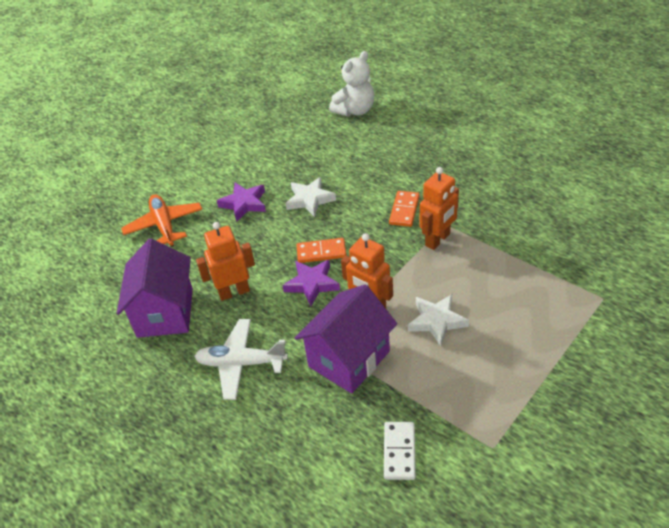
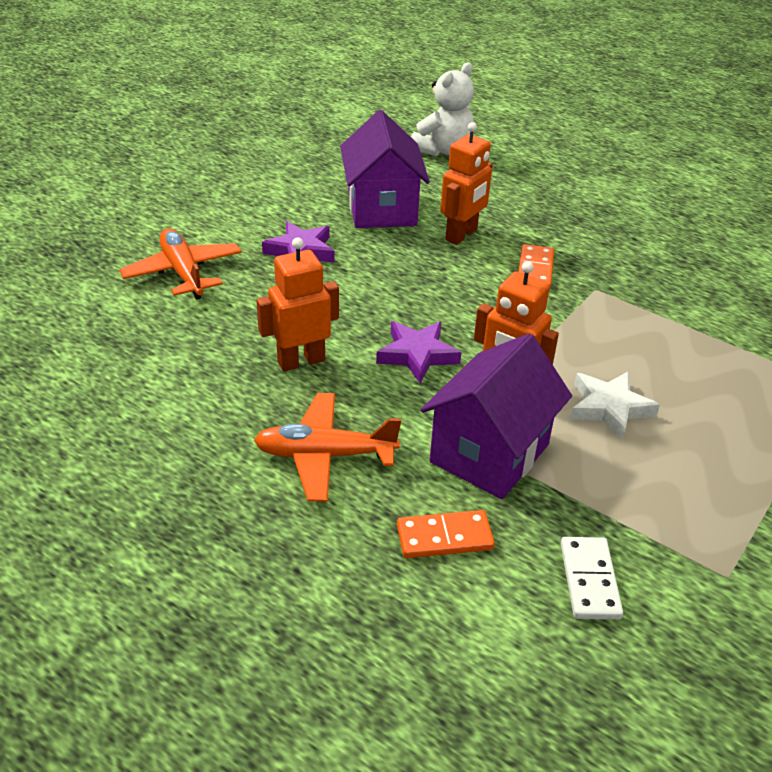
camera: 10 degrees left, 5 degrees down
purple house [117,238,193,338] -> purple house moved to [340,110,430,228]
white plane [194,319,288,400] -> orange plane [254,393,401,502]
white star [286,177,336,217] -> none
orange domino [297,238,347,263] -> orange domino moved to [397,510,495,558]
orange robot [420,167,459,250] -> orange robot moved to [440,122,493,245]

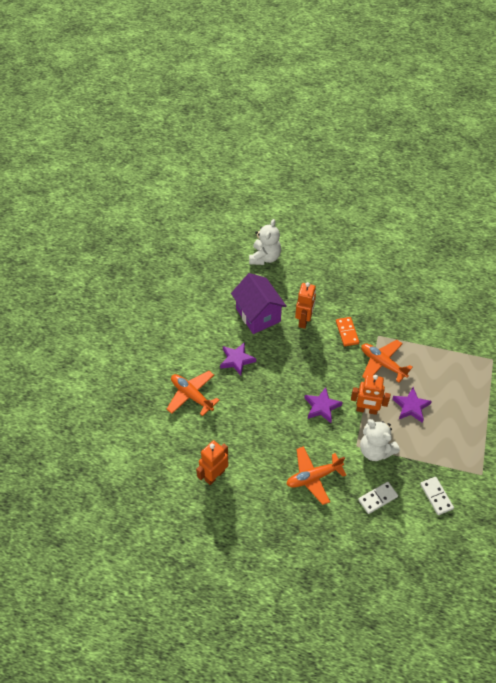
camera: 20 degrees left, 15 degrees up
orange robot [256,238,339,371] -> orange robot moved to [196,440,229,485]
orange domino [397,510,495,558] -> white domino [358,482,398,514]
purple house [421,333,572,499] -> white teddy bear [360,419,400,461]
white star [570,371,660,440] -> purple star [393,387,432,423]
none -> orange plane [361,340,413,383]

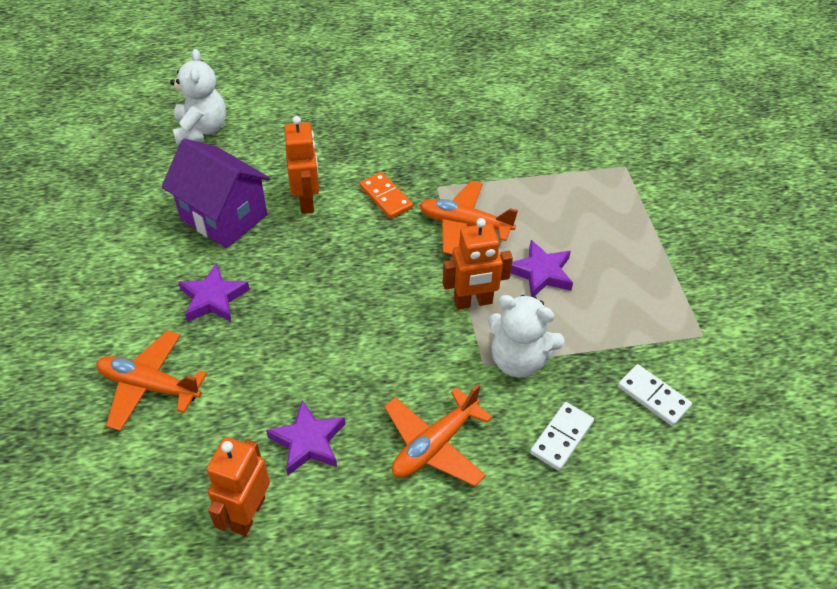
camera: 25 degrees left, 5 degrees down
purple star [304,387,343,423] -> purple star moved to [266,400,345,475]

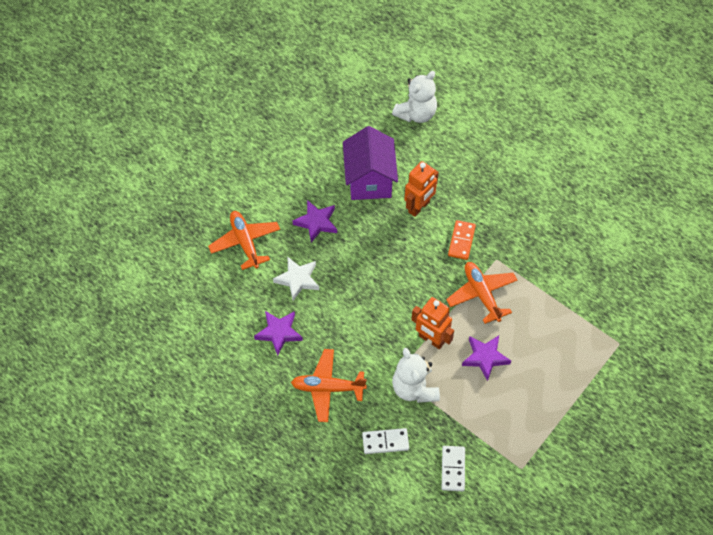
camera: 50 degrees right, 10 degrees up
orange robot [207,437,270,536] -> none
none -> white star [273,257,319,301]

